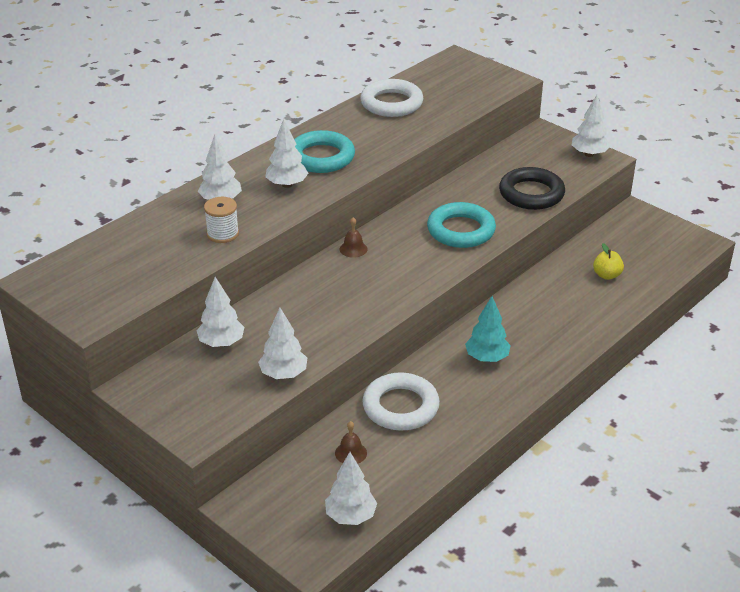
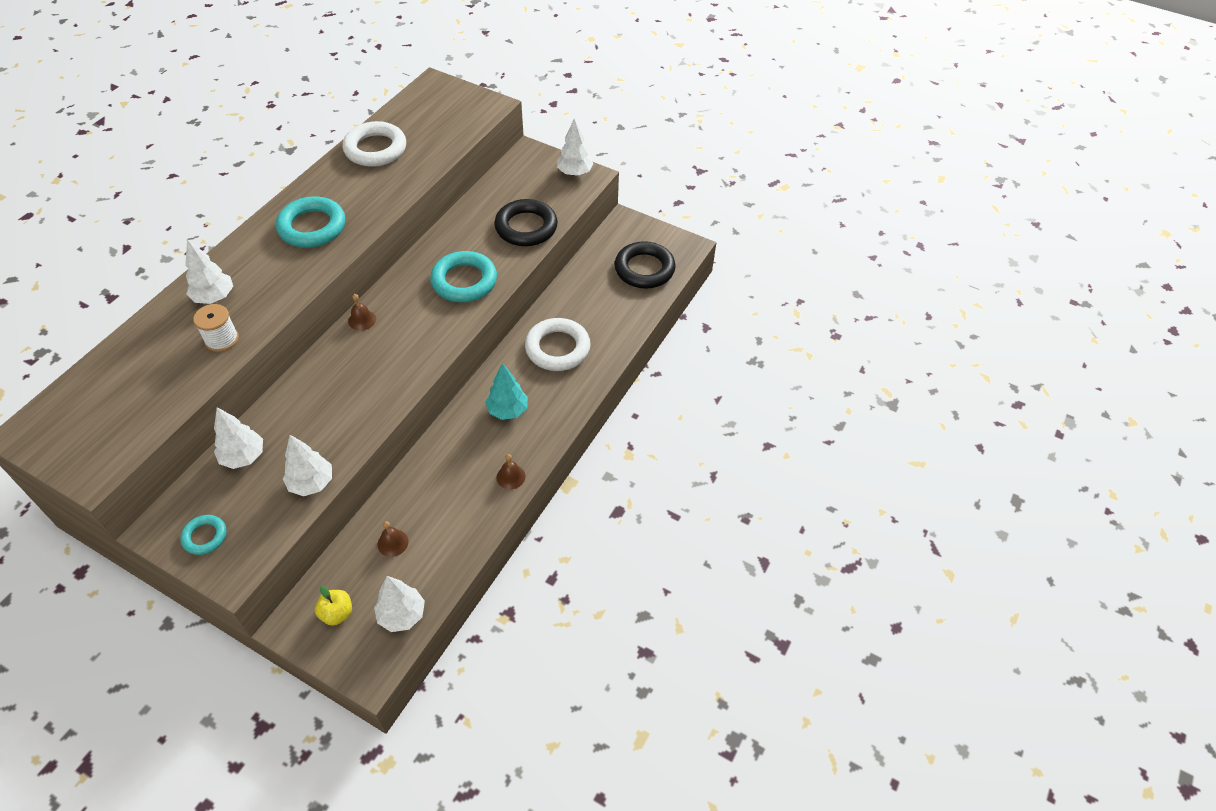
camera: 15 degrees left, 15 degrees up
white tree [266,119,308,188] -> none
white ring [362,372,440,431] -> white ring moved to [525,318,591,371]
yellow apple [593,243,624,280] -> yellow apple moved to [315,586,352,626]
none -> turquoise ring [180,515,227,555]
none -> brown bell [496,454,526,489]
none -> black ring [614,241,676,288]

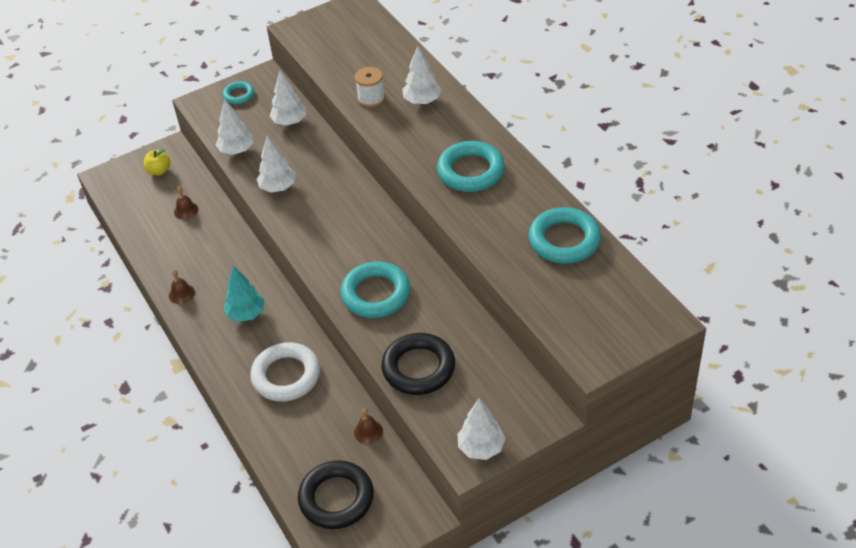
camera: 125 degrees right, 5 degrees down
white ring [343,121,406,167] -> turquoise ring [529,207,601,264]
brown bell [348,294,376,331] -> brown bell moved to [354,408,383,444]
white tree [374,576,425,632] -> white tree moved to [256,136,296,193]

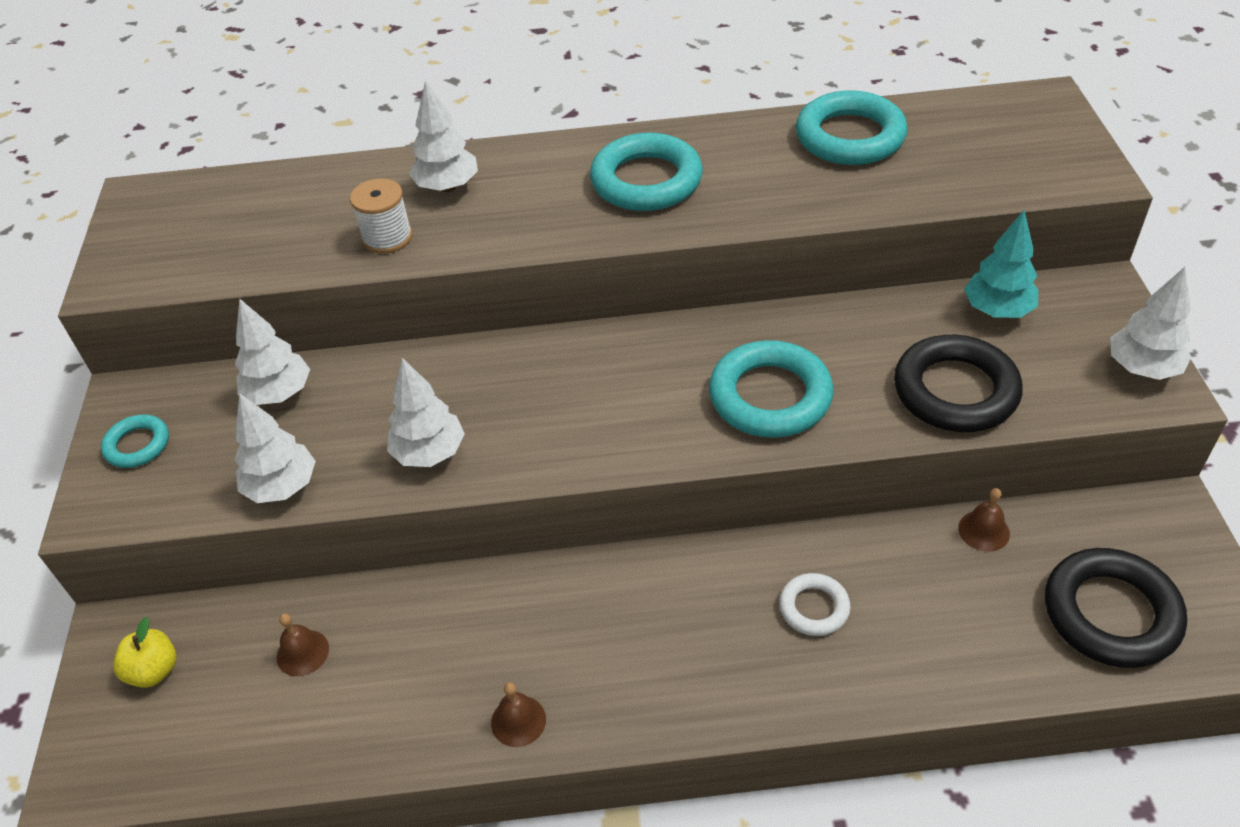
camera: 65 degrees left, 0 degrees up
turquoise tree [224,266,264,322] -> turquoise tree moved to [964,210,1038,318]
white ring [250,342,320,402] -> white ring [779,573,851,636], size x0.54

